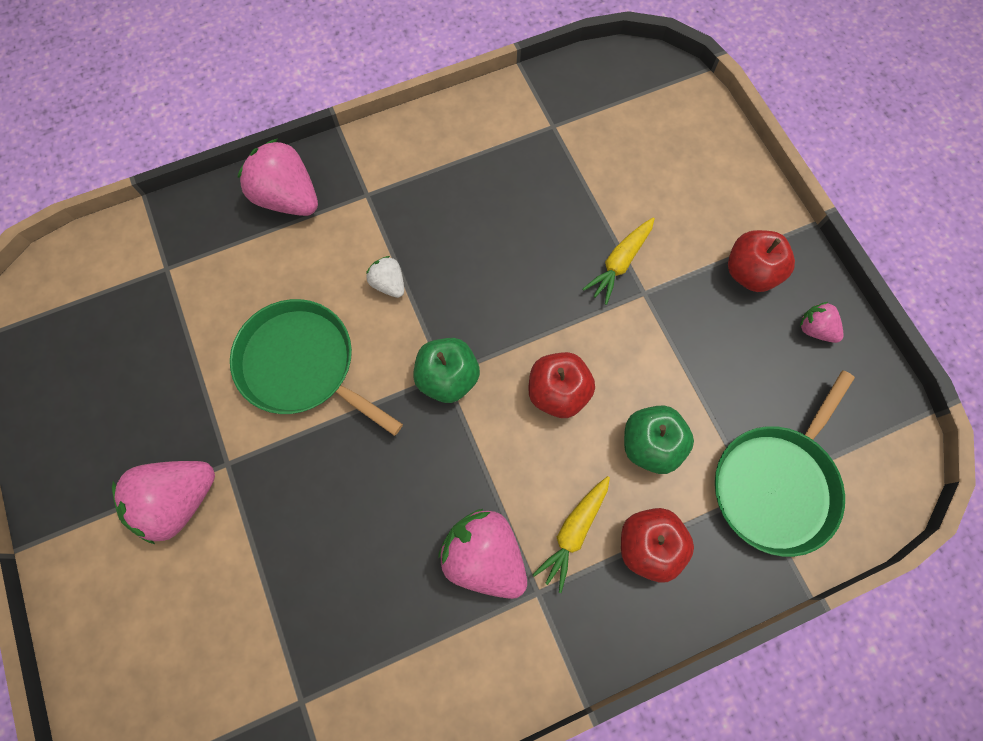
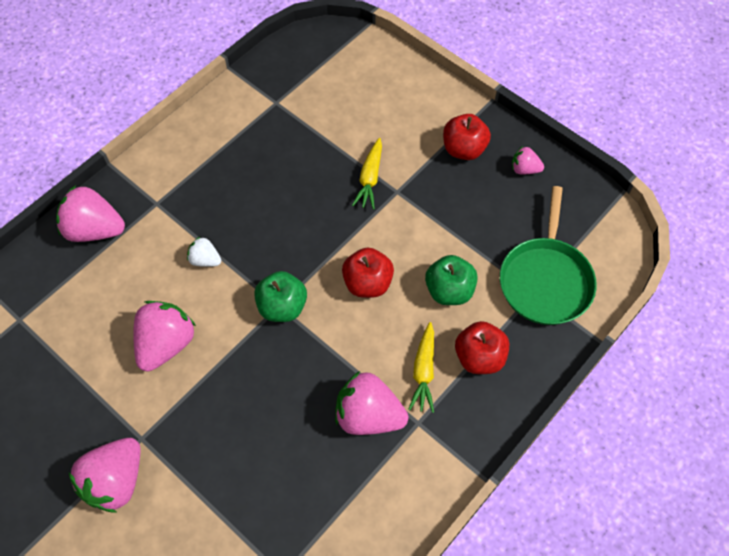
camera: 25 degrees left, 10 degrees down
green pan [230,299,403,436] -> pink strawberry [133,301,196,372]

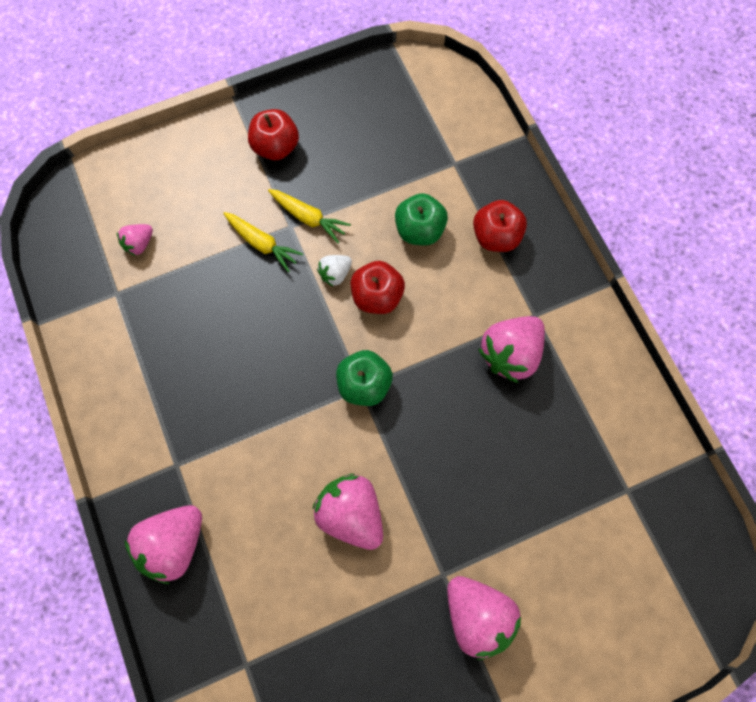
camera: 65 degrees left, 10 degrees up
white strawberry [187,237,221,267] -> white strawberry moved to [317,255,352,286]
yellow carrot [408,322,434,413] -> yellow carrot moved to [268,189,351,243]
green pan [500,186,597,325] -> none
pink strawberry [512,146,544,174] -> pink strawberry moved to [117,224,153,256]

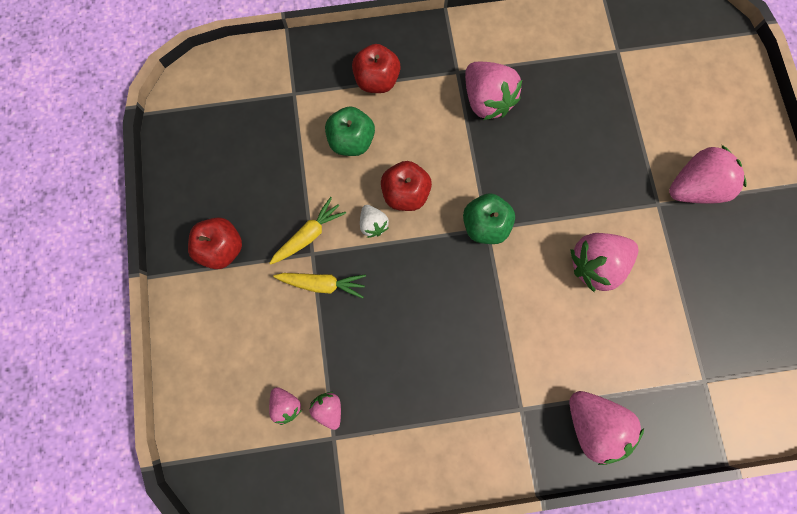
camera: 75 degrees left, 5 degrees up
yellow carrot [223,212,303,272] -> yellow carrot turned 45 degrees clockwise [273,273,366,298]
none -> pink strawberry [309,392,341,430]

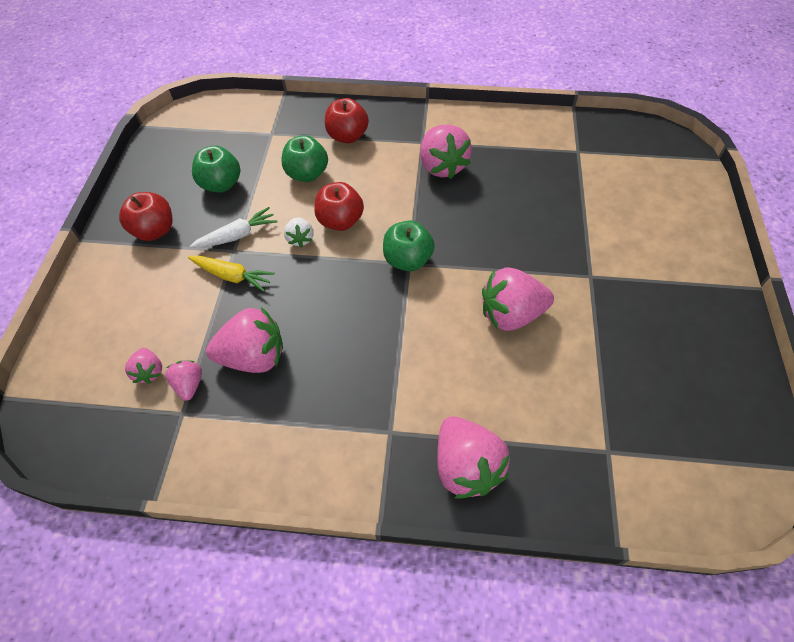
camera: 15 degrees right, 20 degrees down
yellow carrot [270,197,346,265] -> white carrot [190,207,278,248]
pink strawberry [669,145,747,204] -> pink strawberry moved to [206,307,283,373]
none -> green apple [192,146,240,193]

